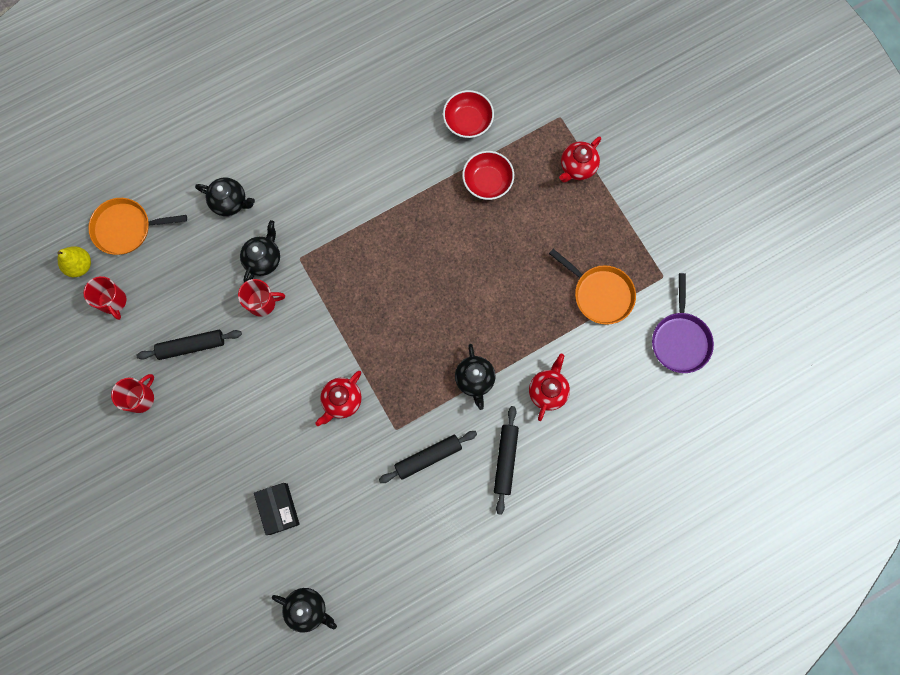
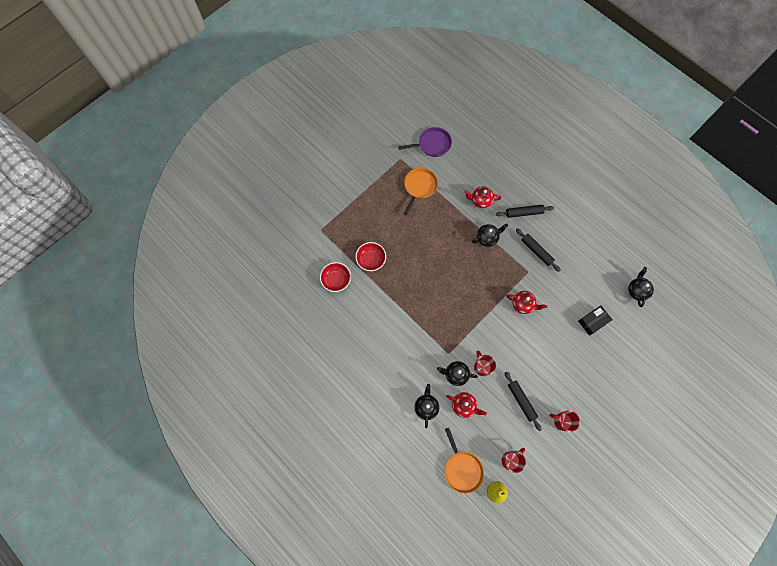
camera: 105 degrees left, 5 degrees down
red teapot [559,137,601,182] -> red teapot moved to [446,392,487,418]

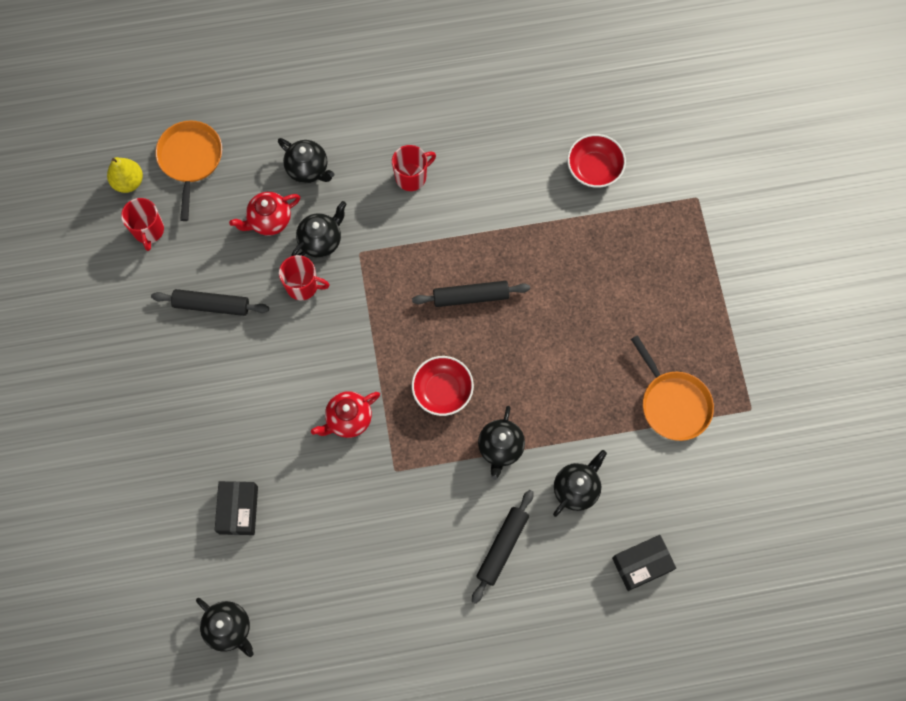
camera: 125 degrees right, 0 degrees up
red bowl [355,242,386,271] -> red bowl moved to [412,356,474,416]
purple pan [398,127,452,157] -> none
orange pan [445,428,484,494] -> orange pan turned 75 degrees clockwise [155,120,222,221]
red teapot [464,186,501,208] -> black teapot [553,450,607,517]
black rolling pin [516,228,561,272] -> black rolling pin moved to [412,281,530,307]
red mug [549,410,580,432] -> red mug moved to [392,145,436,191]
none -> black box [612,535,676,591]

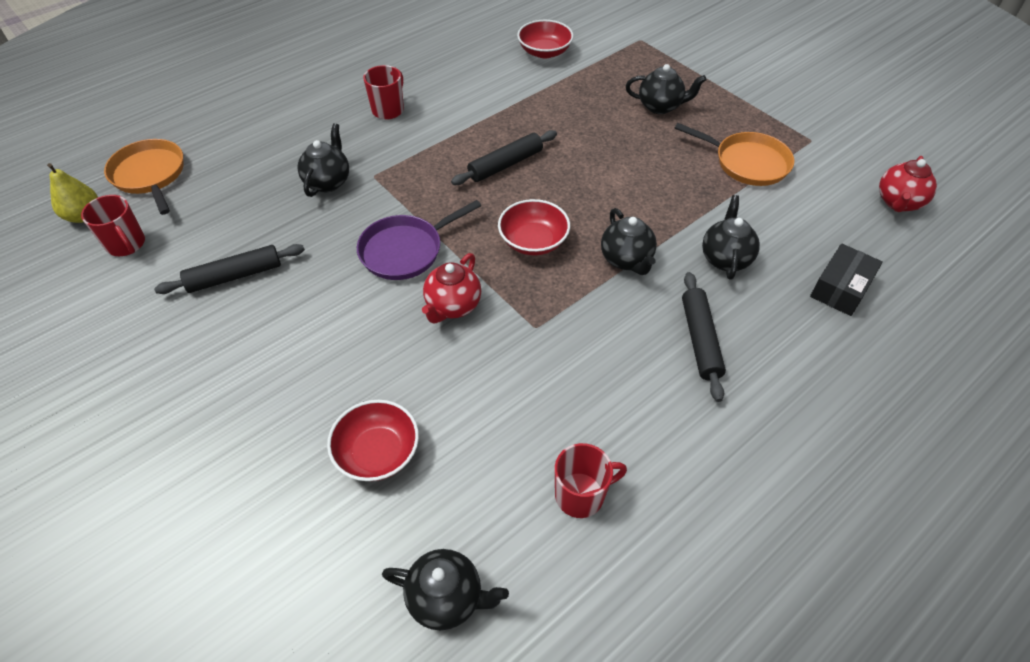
camera: 30 degrees left, 20 degrees down
black box [215,481,258,535] -> red bowl [327,400,419,481]
red teapot [229,192,300,236] -> red teapot moved to [879,156,937,212]
black teapot [278,138,334,183] -> black teapot moved to [626,64,707,114]
red mug [279,255,330,300] -> red mug moved to [555,443,627,518]
none -> purple pan [357,200,481,280]

